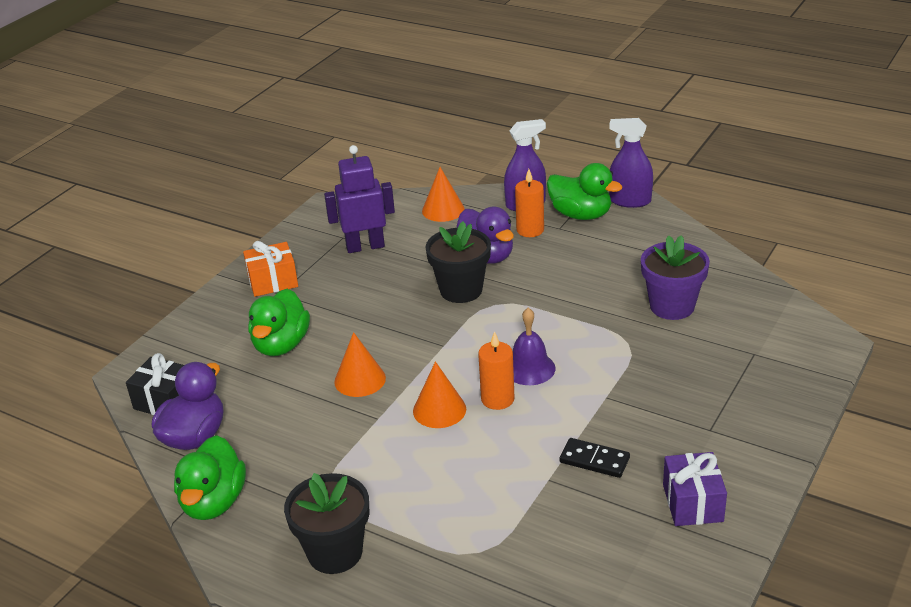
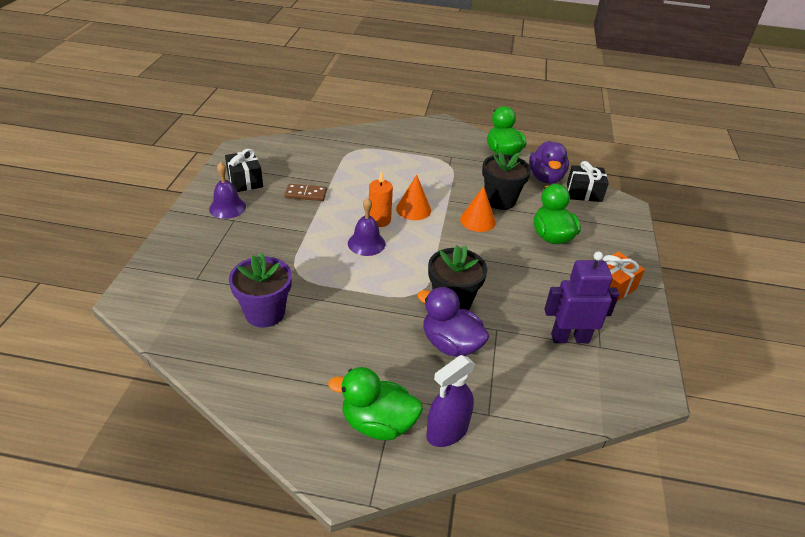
camera: 155 degrees right, 5 degrees up
black flower pot [284,473,370,574] -> black flower pot moved to [482,150,531,210]
purple robot [324,145,395,253] -> purple robot turned 150 degrees counterclockwise [544,251,619,343]
orange cone [422,167,465,222] -> none
orange candle [515,169,544,237] -> none
black domino [560,438,630,478] -> brown domino [285,184,327,201]
purple spray bottle [609,118,653,208] -> none
purple gift [663,452,727,526] -> black gift [225,149,263,192]
none -> purple bell [209,162,246,219]

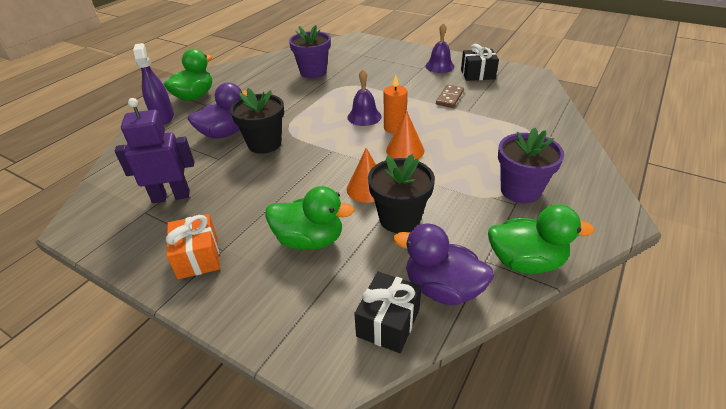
camera: 115 degrees right, 0 degrees up
purple robot [544,251,619,343] -> purple robot turned 120 degrees counterclockwise [115,98,194,203]
none -> purple flower pot [498,128,564,204]

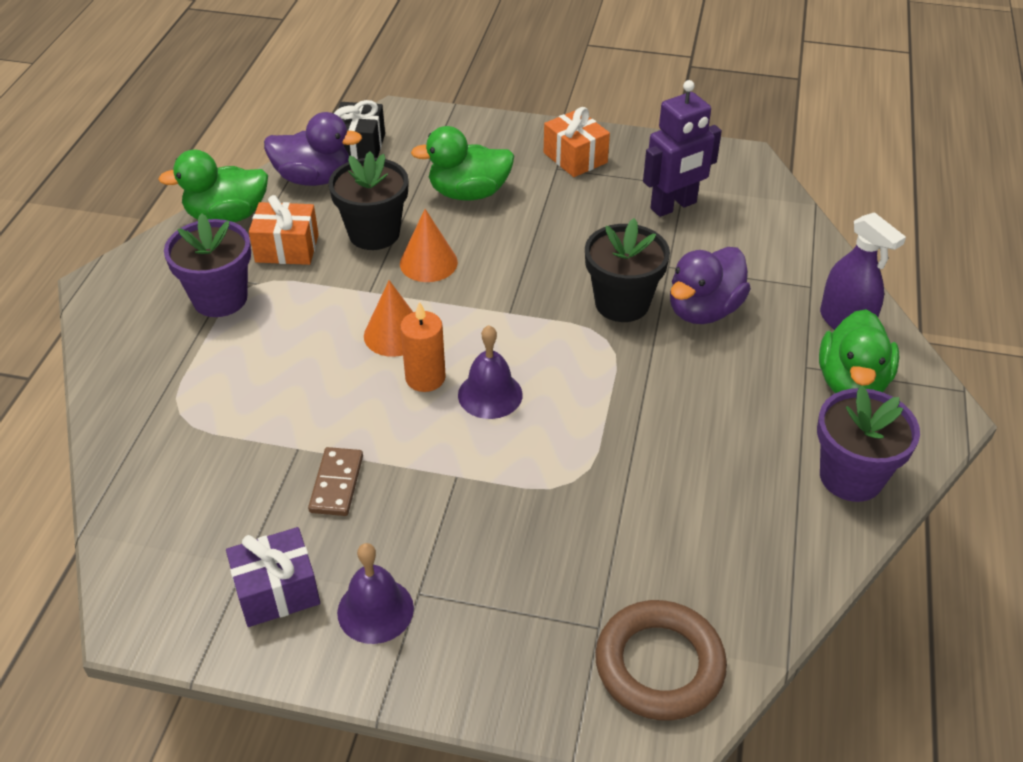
camera: 160 degrees right, 5 degrees up
purple flower pot [289,25,331,78] -> purple flower pot moved to [817,386,920,502]
black gift [461,44,499,81] -> purple gift [226,527,320,627]
none -> orange gift [249,195,319,265]
none -> brown ring [595,600,727,720]

